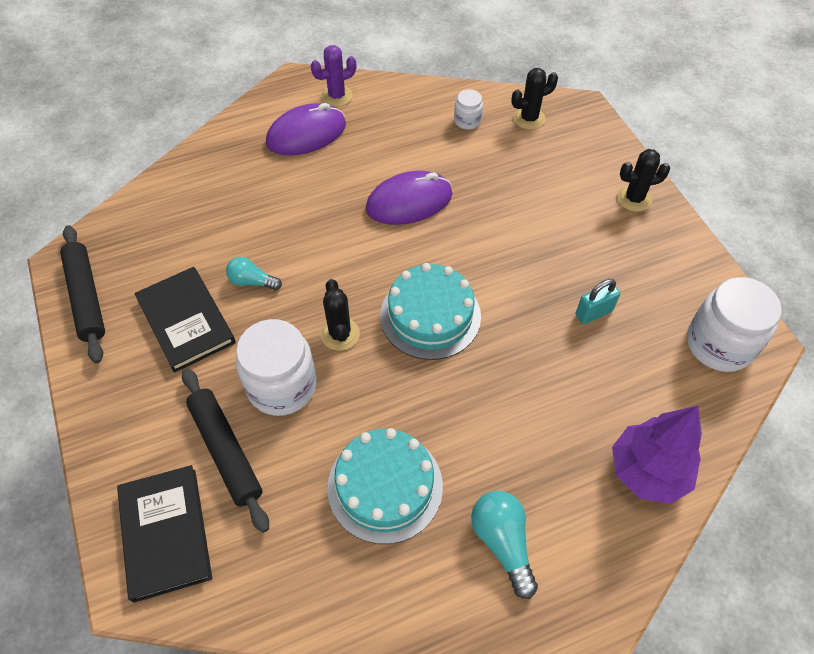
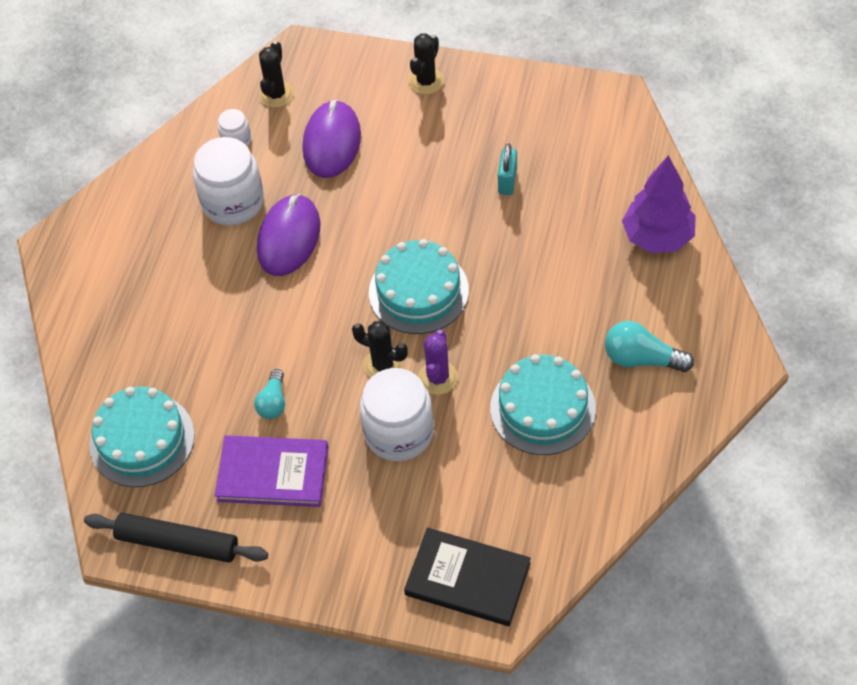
camera: 50 degrees left, 0 degrees up
black book [135,267,236,373] -> purple book [215,435,328,507]
black rolling pin [182,368,269,533] -> none
turquoise light bulb [226,257,282,290] -> turquoise light bulb turned 45 degrees counterclockwise [254,369,285,419]
purple mouse [266,103,346,156] -> purple mouse moved to [302,100,361,178]
purple cactus [311,45,356,107] -> purple cactus moved to [419,329,458,395]
white jar [687,277,782,372] -> white jar moved to [193,137,264,226]
none -> turquoise cake [89,387,195,487]

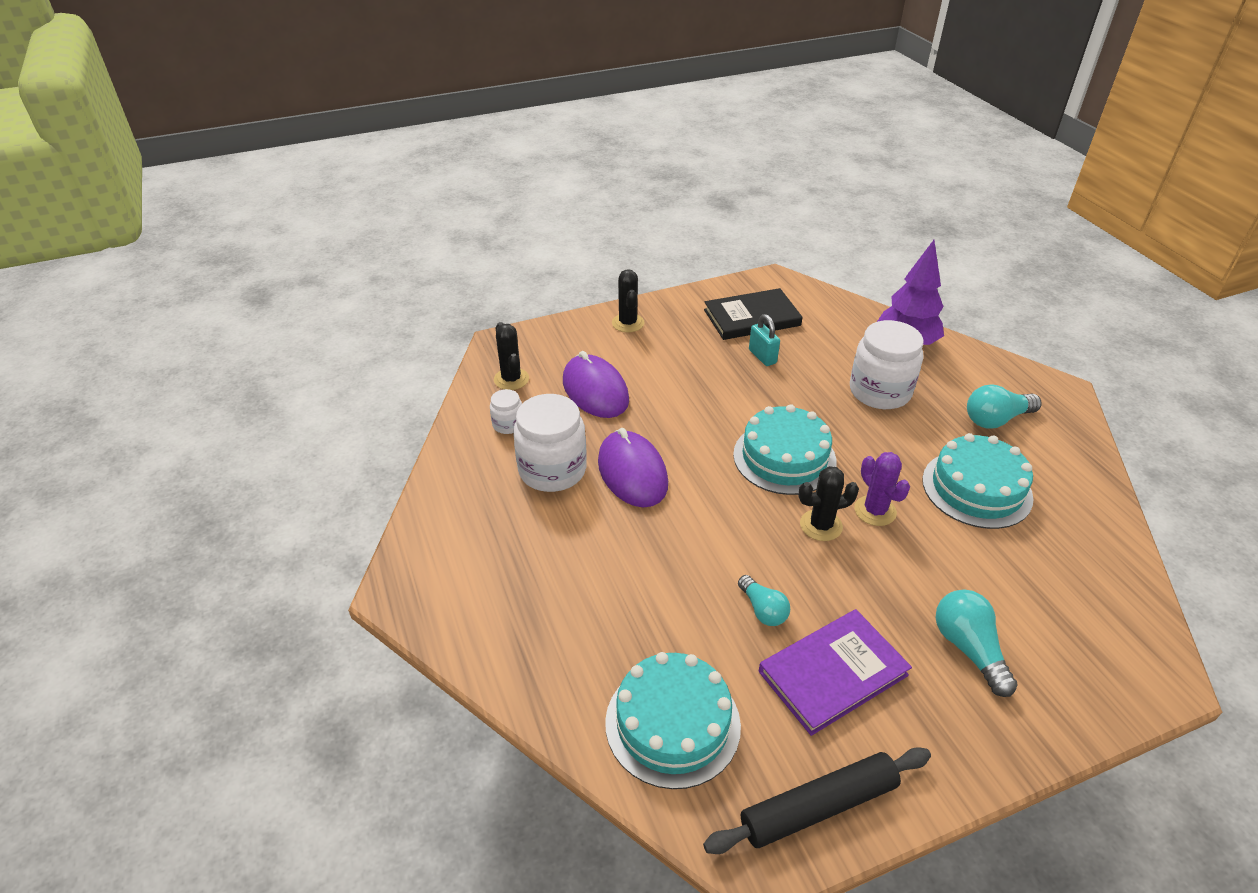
camera: 40 degrees left, 15 degrees down
white jar [360,368,434,461] -> white jar moved to [850,320,924,409]
black book [404,528,531,626] -> black book moved to [704,288,803,340]
none -> turquoise light bulb [936,590,1018,697]

